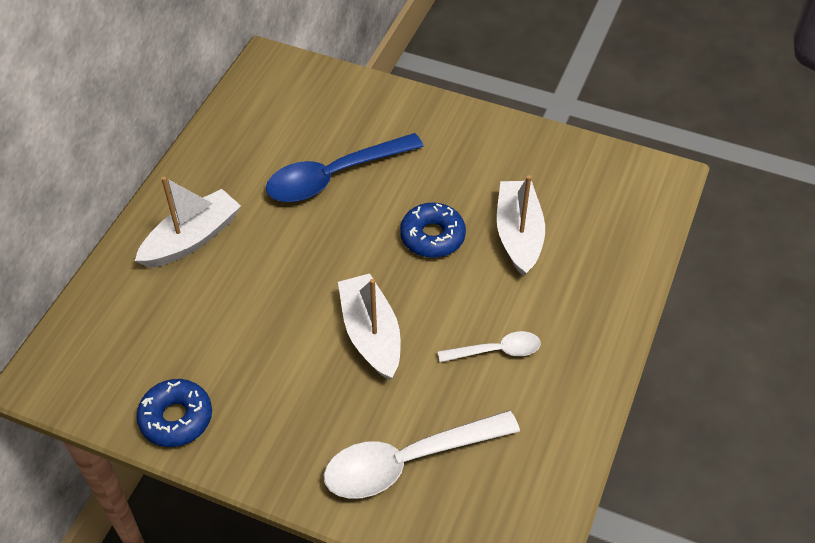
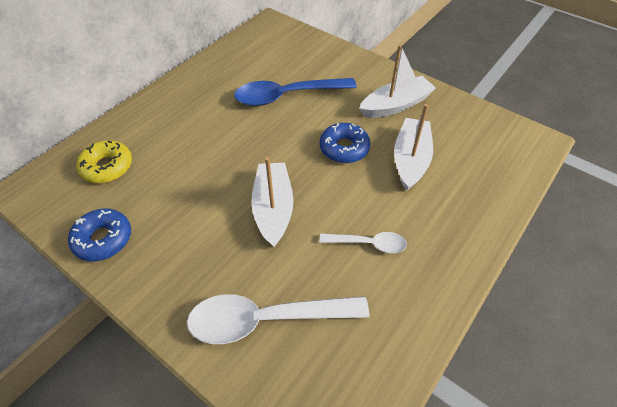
camera: 15 degrees right, 0 degrees up
white boat [135,176,241,268] -> white boat moved to [359,44,436,118]
none -> yellow donut [76,140,132,183]

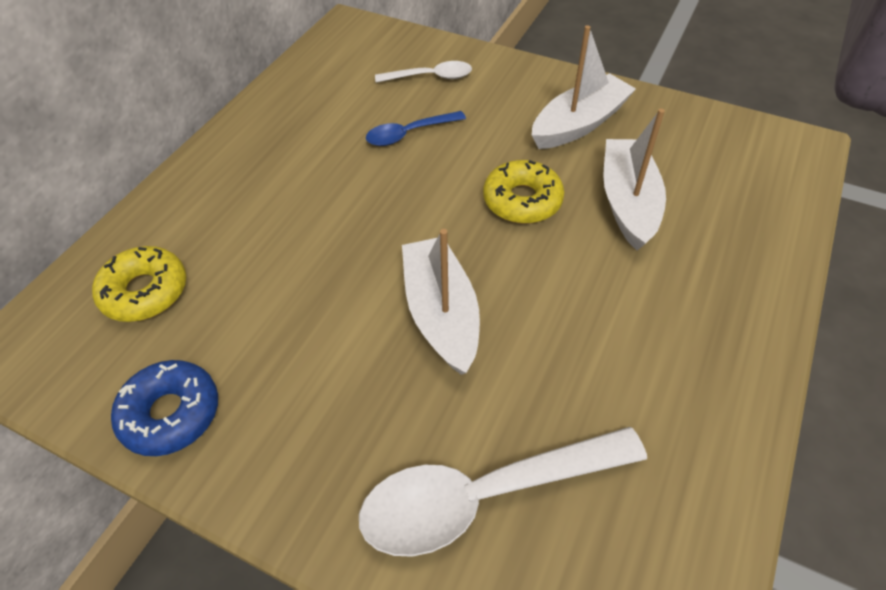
camera: 10 degrees left, 0 degrees up
blue spoon [234,78,357,106] -> blue spoon [366,111,466,146], size x0.54
blue donut [319,123,370,163] -> yellow donut [483,160,564,224]
white spoon [319,232,407,253] -> white spoon moved to [375,61,472,83]

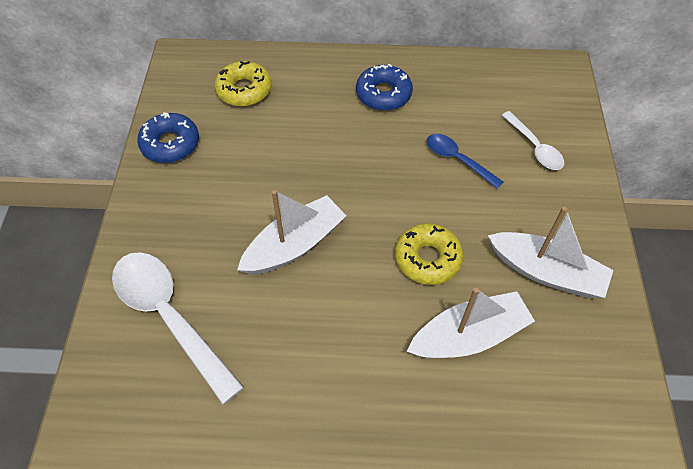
camera: 65 degrees right, 5 degrees up
none -> blue donut [356,64,413,111]

